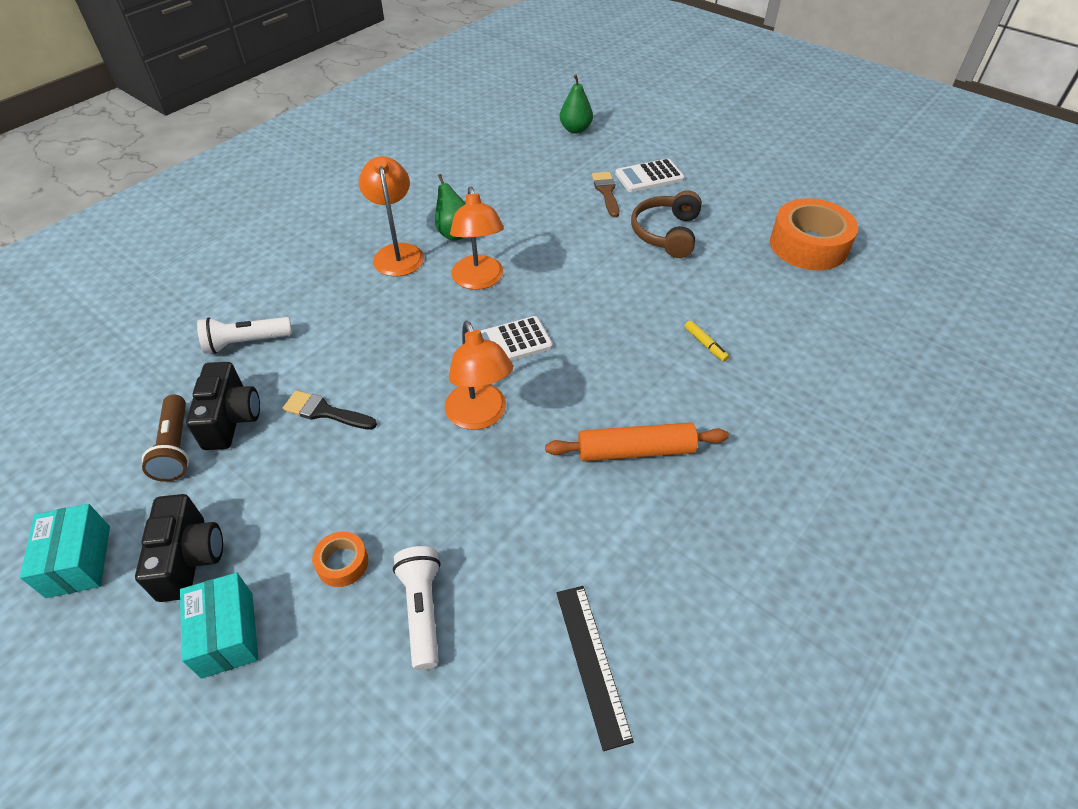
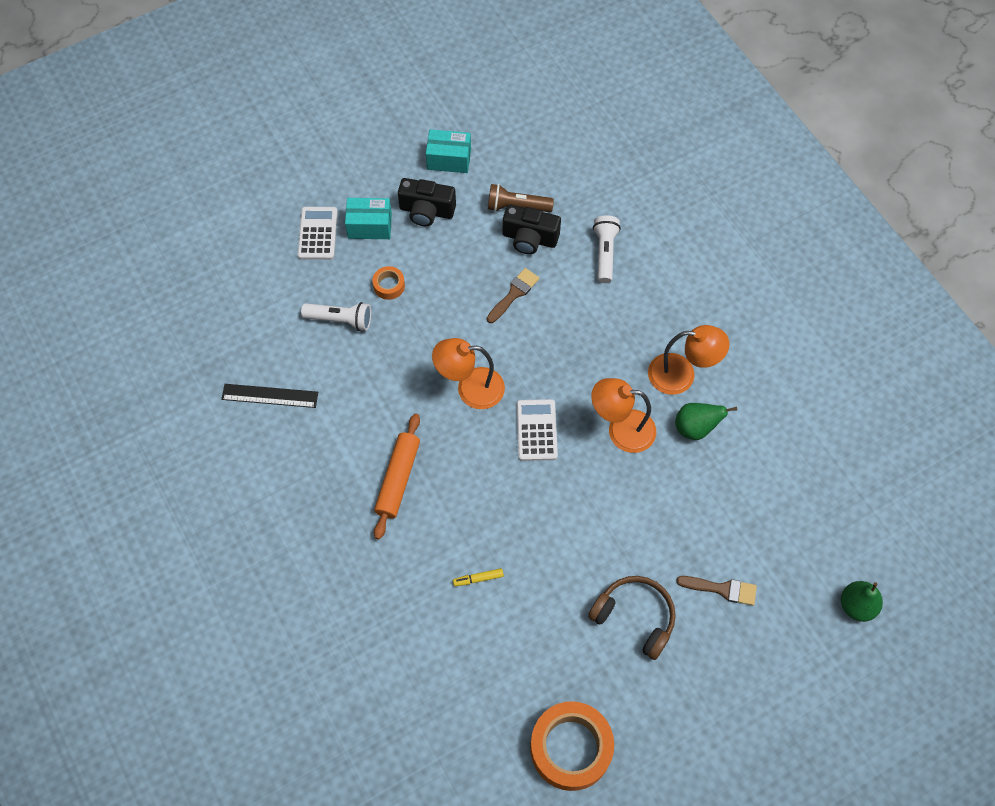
camera: 110 degrees right, 15 degrees up
black brush [283,390,377,430] -> brown brush [487,268,540,323]
white calculator [615,158,685,192] -> white calculator moved to [297,207,338,260]

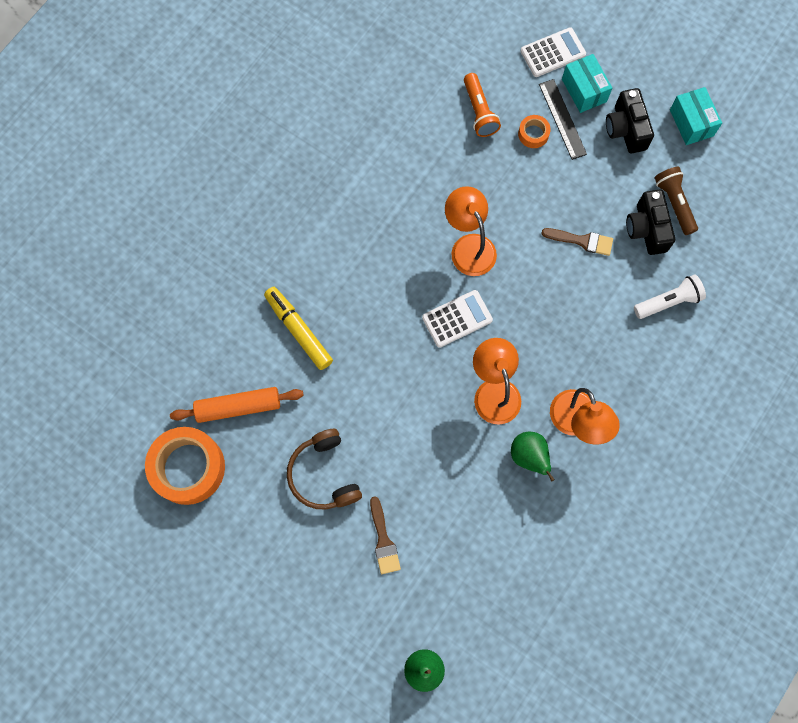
camera: 65 degrees right, 10 degrees up
black ruler [221,384,318,408] -> black ruler moved to [539,79,587,160]
white flashlight [301,302,371,331] -> orange flashlight [464,73,501,137]
orange rolling pin [374,413,420,540] -> orange rolling pin moved to [170,387,304,423]
yellow marker [453,568,504,586] -> yellow marker [264,287,333,370], size x2.09
brown headphones [588,576,676,660] -> brown headphones turned 150 degrees clockwise [287,429,362,509]

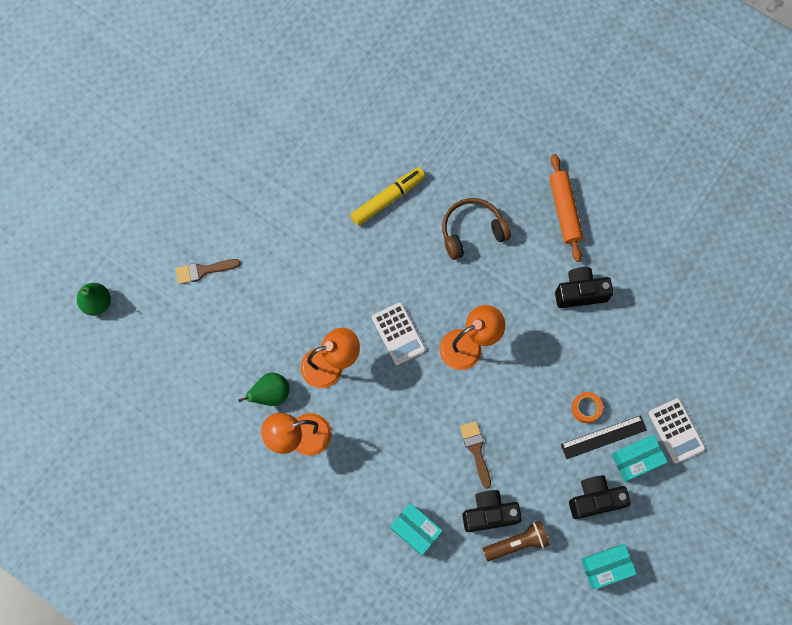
camera: 90 degrees right, 0 degrees up
orange tape [145,427,225,505] -> none
orange rolling pin [170,387,304,423] -> orange rolling pin moved to [549,154,583,262]
brown headphones [287,429,362,509] -> brown headphones moved to [442,198,511,260]
orange flashlight [464,73,501,137] -> none
brown brush [541,228,613,256] -> brown brush turned 150 degrees clockwise [460,421,491,489]
white flashlight [634,275,706,319] -> turquoise box [390,503,443,556]
none -> black camera [555,267,613,308]

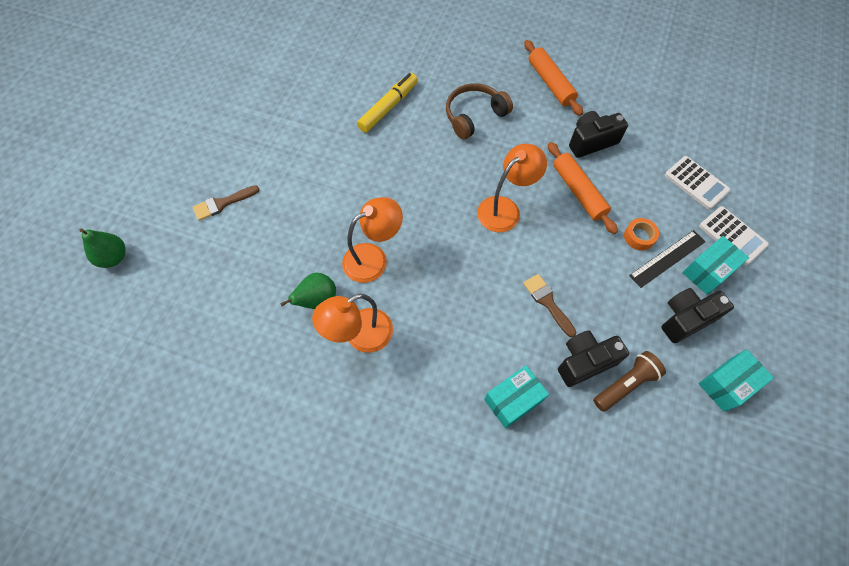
camera: 15 degrees left, 10 degrees down
white calculator [372,302,426,365] -> white calculator moved to [665,156,731,210]
turquoise box [390,503,443,556] -> turquoise box turned 60 degrees counterclockwise [484,365,549,429]
none -> orange rolling pin [548,142,618,234]

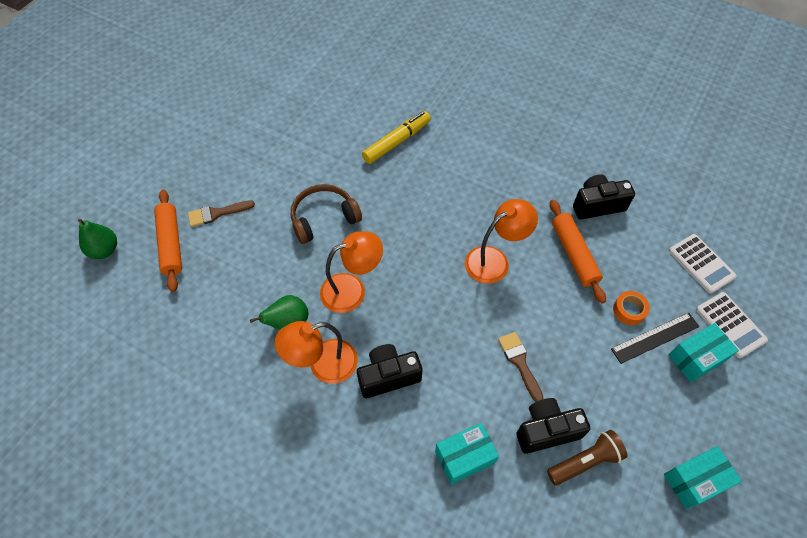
camera: 10 degrees right, 5 degrees down
brown headphones [446,83,513,140] -> brown headphones moved to [291,184,362,244]
orange rolling pin [524,40,583,116] -> orange rolling pin moved to [154,190,182,292]
black camera [661,288,734,343] -> black camera moved to [357,344,422,399]

